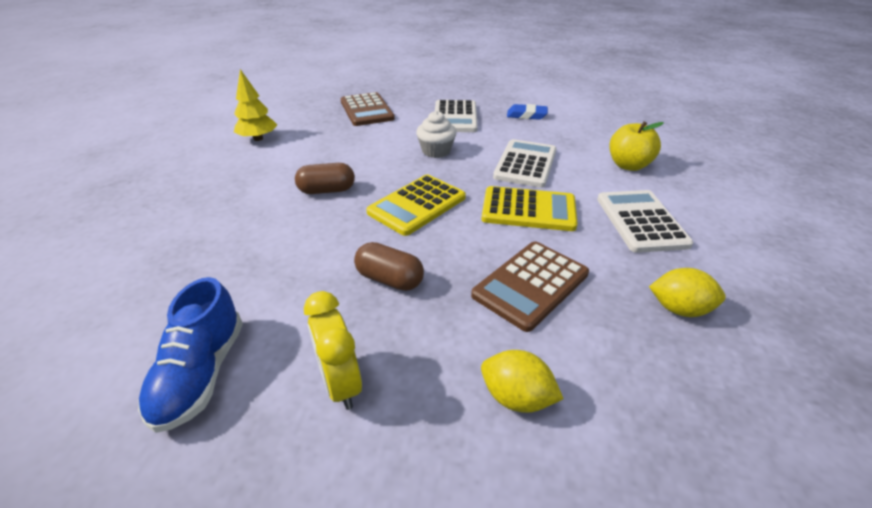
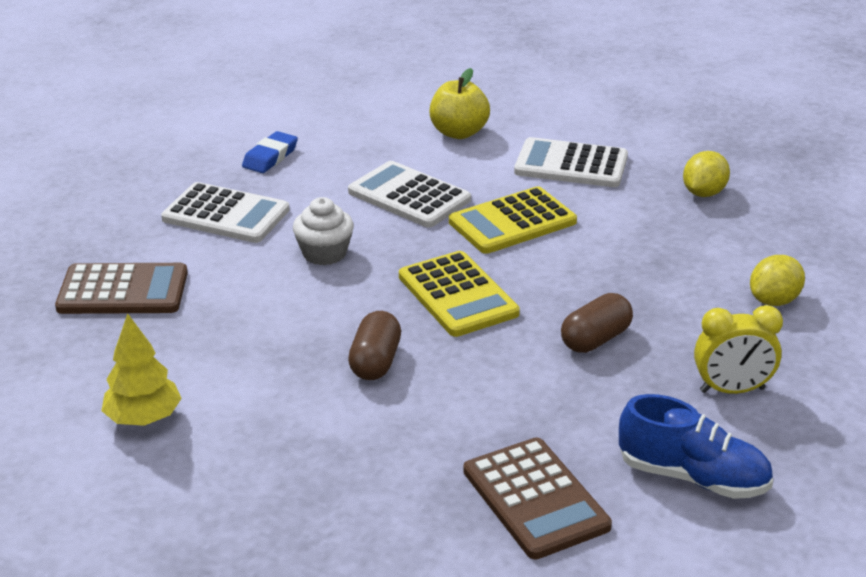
camera: 70 degrees left, 5 degrees down
brown calculator [471,241,589,332] -> brown calculator moved to [463,437,612,559]
yellow calculator [482,186,578,231] -> yellow calculator turned 150 degrees counterclockwise [449,186,577,254]

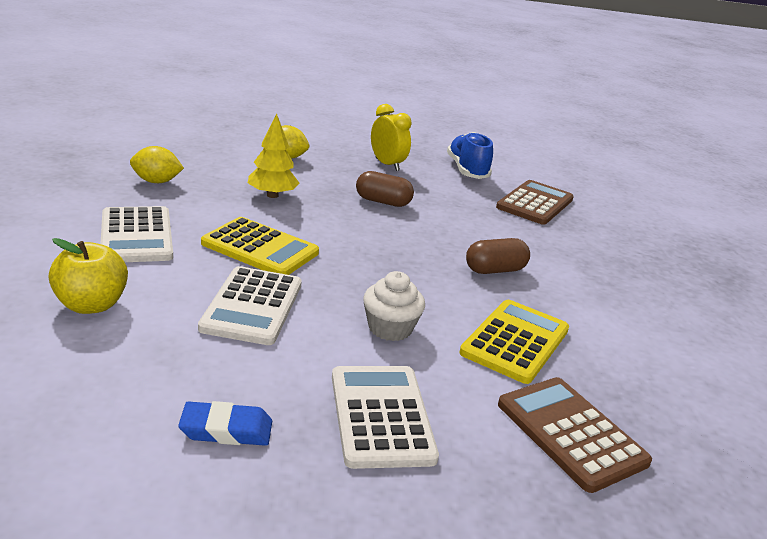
camera: 125 degrees left, 5 degrees down
yellow tree [101,313,182,426] -> yellow tree moved to [248,114,300,198]
yellow calculator [399,251,520,337] -> yellow calculator moved to [459,300,569,384]

